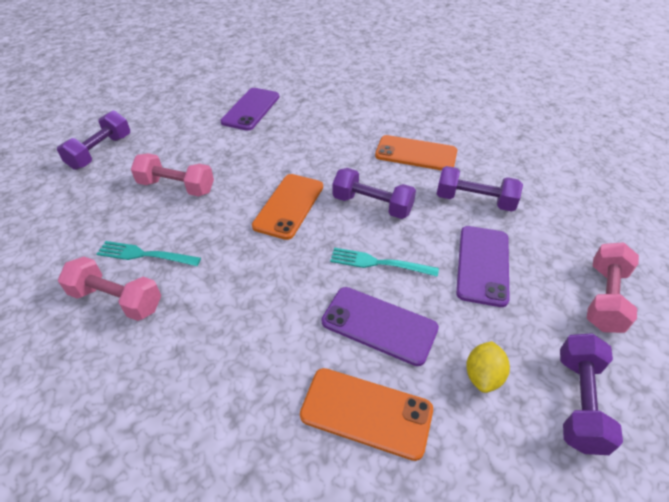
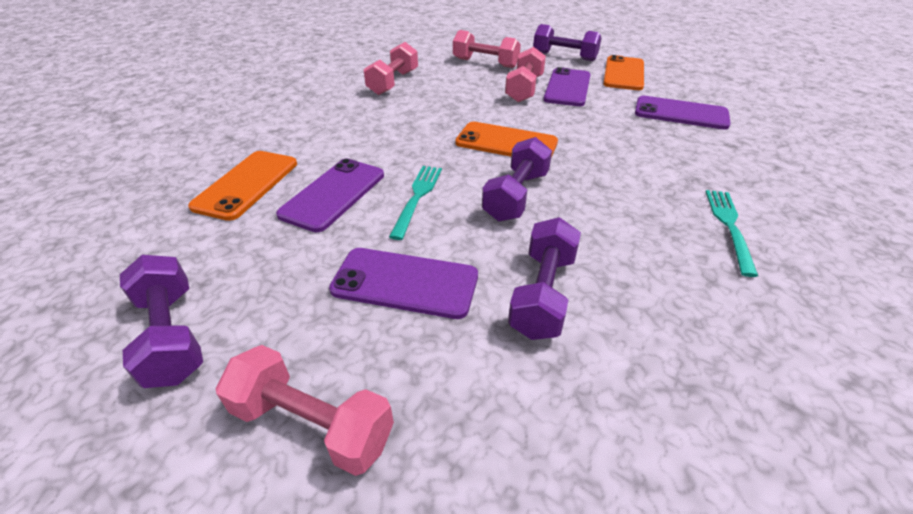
camera: 90 degrees right, 5 degrees down
turquoise fork [97,241,201,266] -> turquoise fork moved to [706,190,758,277]
orange phone [375,135,457,171] -> orange phone moved to [603,55,644,90]
yellow lemon [466,341,510,393] -> none
purple dumbbell [560,333,623,455] -> purple dumbbell turned 45 degrees clockwise [120,255,203,388]
none -> pink dumbbell [453,30,521,68]
none -> purple phone [543,67,591,106]

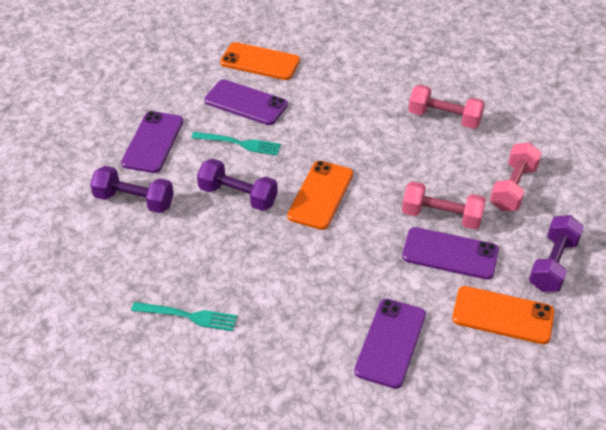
camera: 90 degrees right, 5 degrees up
purple dumbbell [120,255,203,388] -> none
pink dumbbell [216,345,394,476] -> none

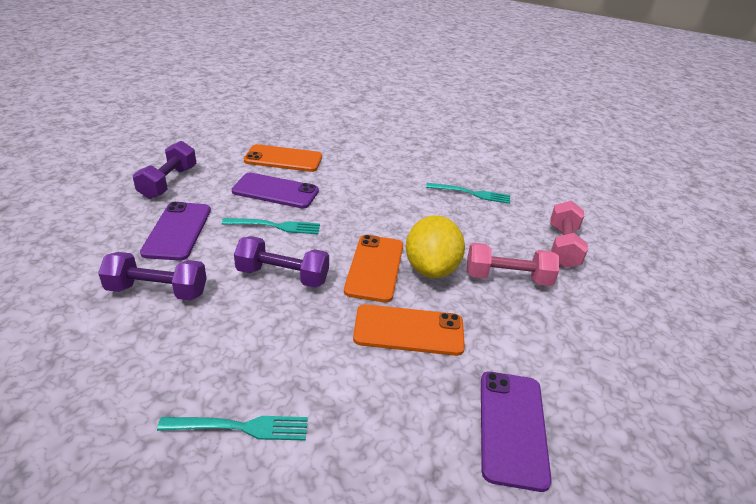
camera: 15 degrees left, 10 degrees down
purple phone [402,227,499,280] -> none
pink dumbbell [408,85,485,129] -> turquoise fork [426,183,510,204]
orange phone [452,286,555,344] -> orange phone moved to [353,304,465,356]
purple dumbbell [529,215,584,292] -> purple dumbbell moved to [133,141,197,199]
none -> yellow lemon [406,215,465,278]

